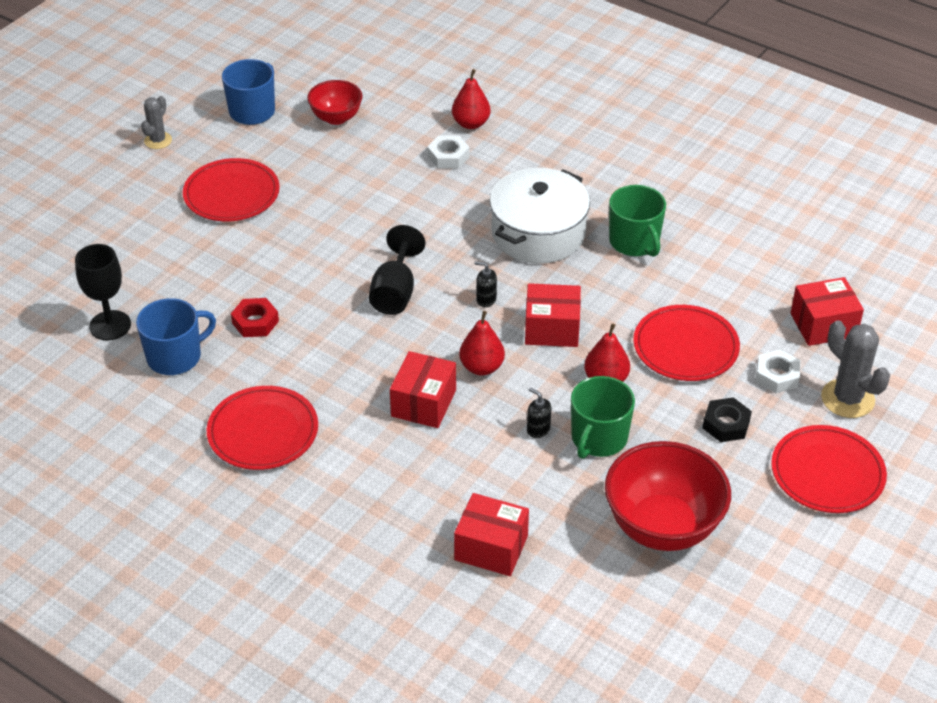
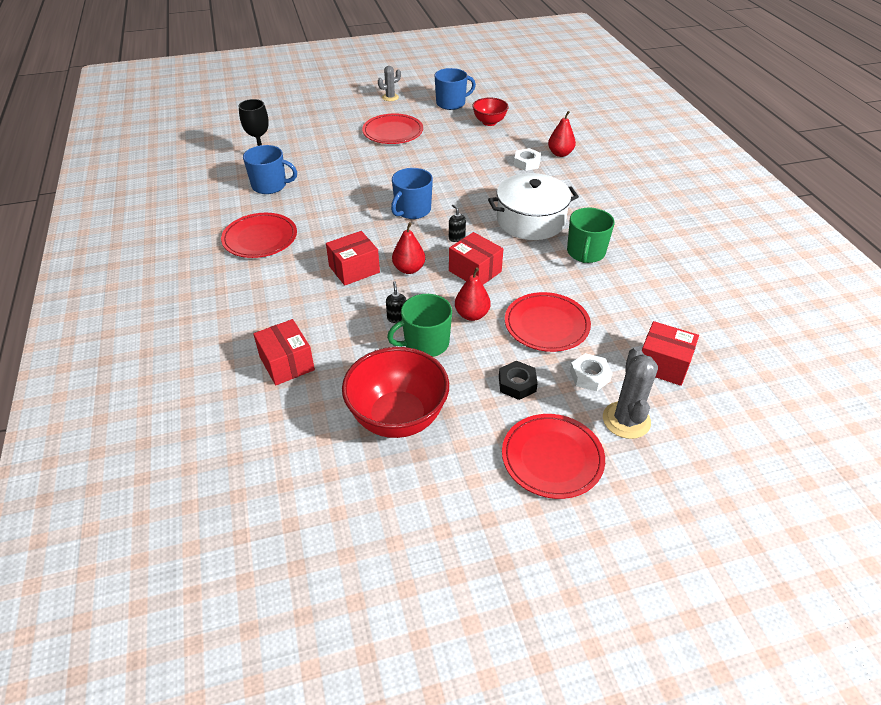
camera: 40 degrees right, 0 degrees up
red nut [231,298,279,337] -> none
black goblet [369,225,426,315] -> blue mug [391,168,433,219]

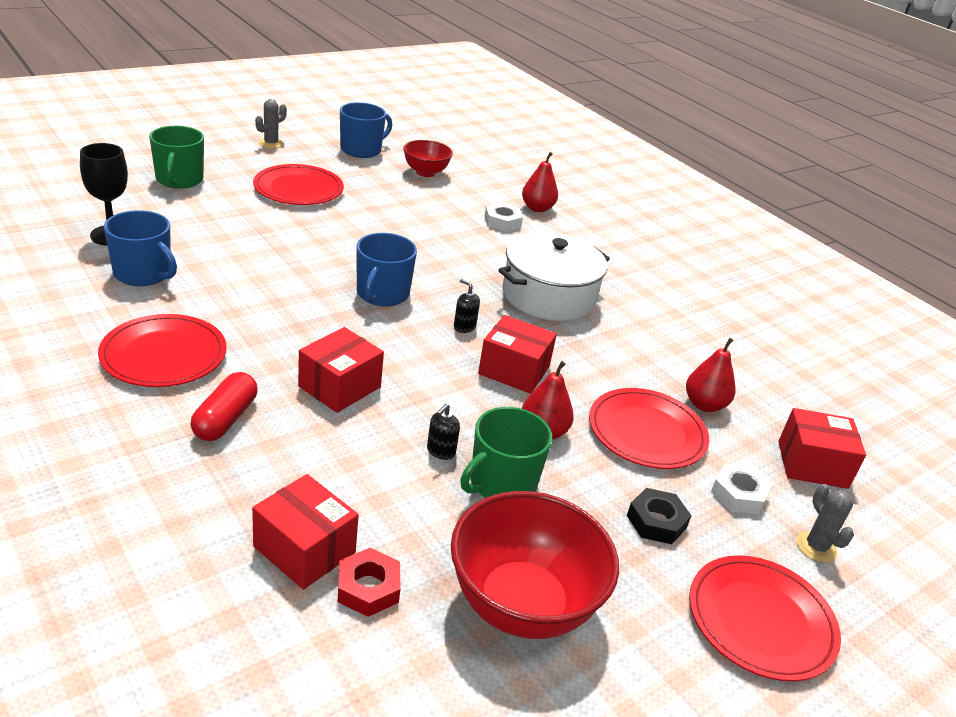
camera: 25 degrees left, 10 degrees down
blue mug [243,145,297,194] -> blue mug turned 45 degrees clockwise [104,210,177,286]
black soap dispenser [386,281,406,323] -> black soap dispenser turned 120 degrees counterclockwise [427,404,460,460]
red pear [392,222,425,274] -> red pear moved to [686,338,736,412]
green mug [567,208,615,263] -> green mug moved to [149,126,204,189]
grey cactus [603,347,658,439] -> grey cactus [796,484,854,563], size x0.61
none -> red capsule [191,372,258,441]
none -> red nut [338,548,401,617]

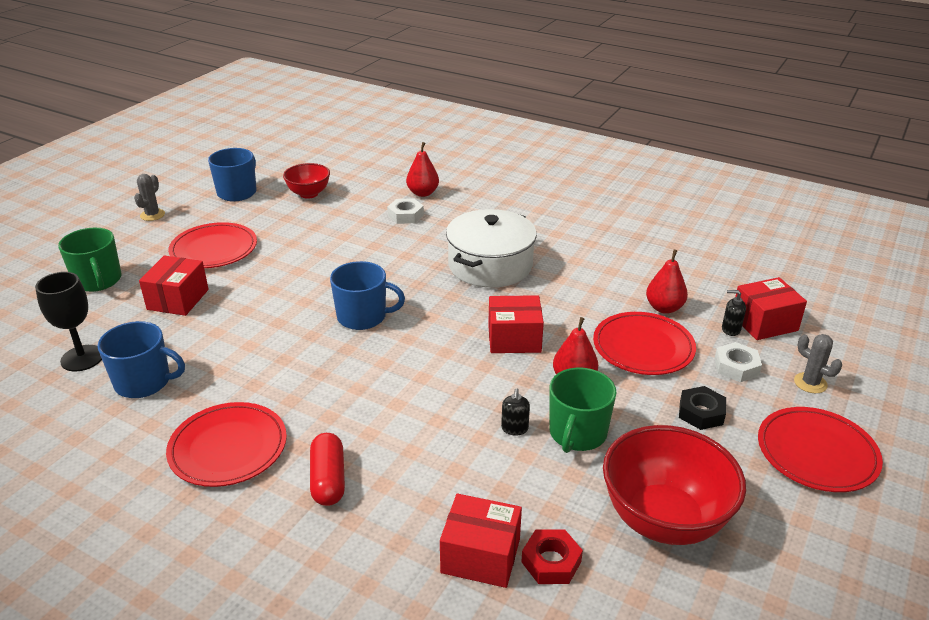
camera: 20 degrees left, 0 degrees up
red box [298,327,384,413] -> red box moved to [139,256,209,316]
blue mug [356,233,417,307] -> blue mug turned 75 degrees counterclockwise [330,261,405,330]
black soap dispenser [454,279,480,333] -> black soap dispenser moved to [722,290,746,336]

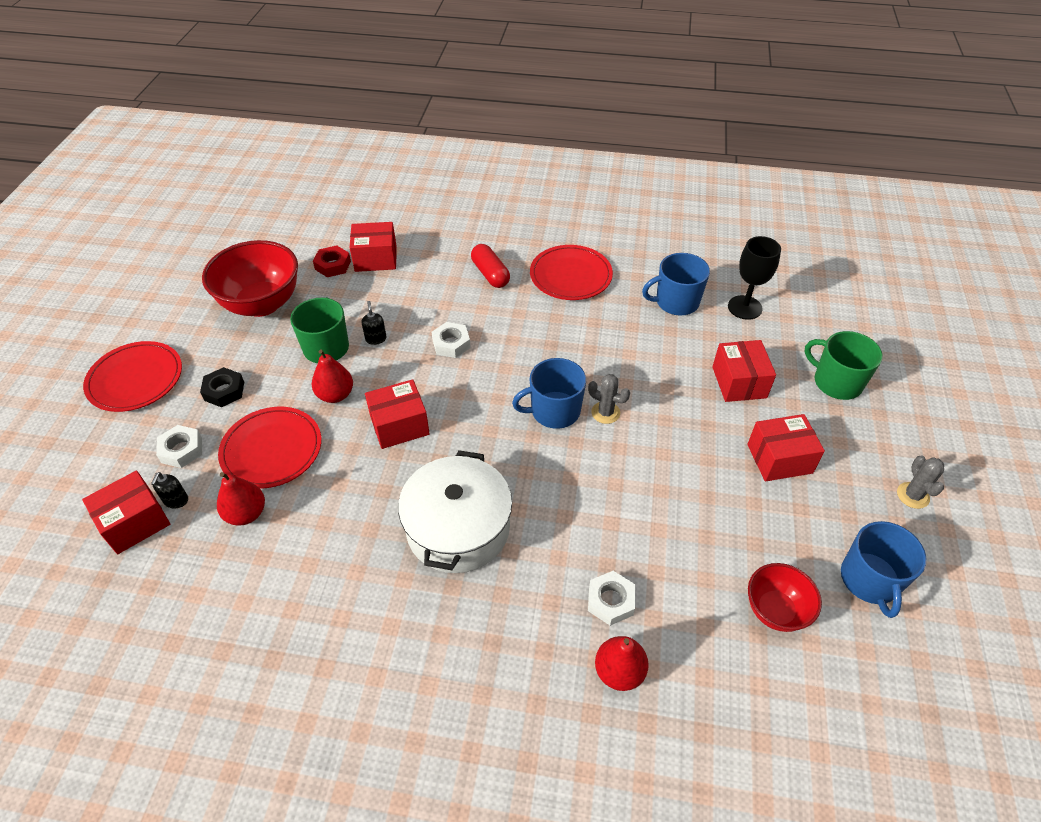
camera: 160 degrees right, 15 degrees up
red plate [168,222,257,268] -> red box [747,414,825,481]
black soap dispenser [722,290,746,336] -> black soap dispenser turned 105 degrees clockwise [151,472,188,509]
grey cactus [794,334,842,393] -> grey cactus moved to [588,374,630,424]
none -> white nut [432,322,471,358]

